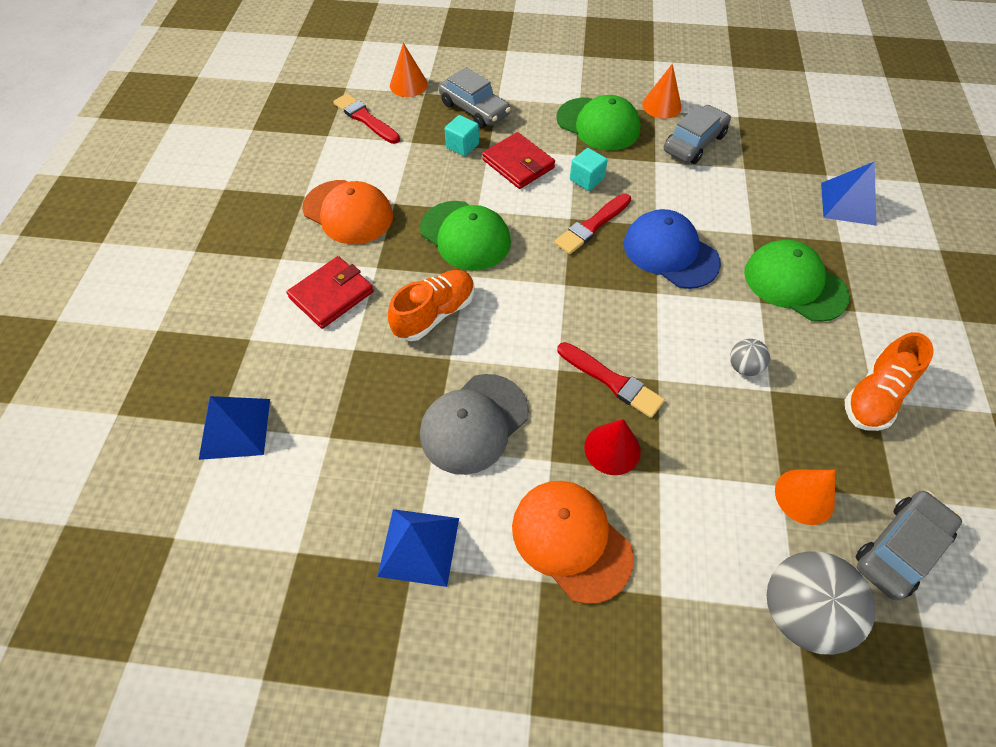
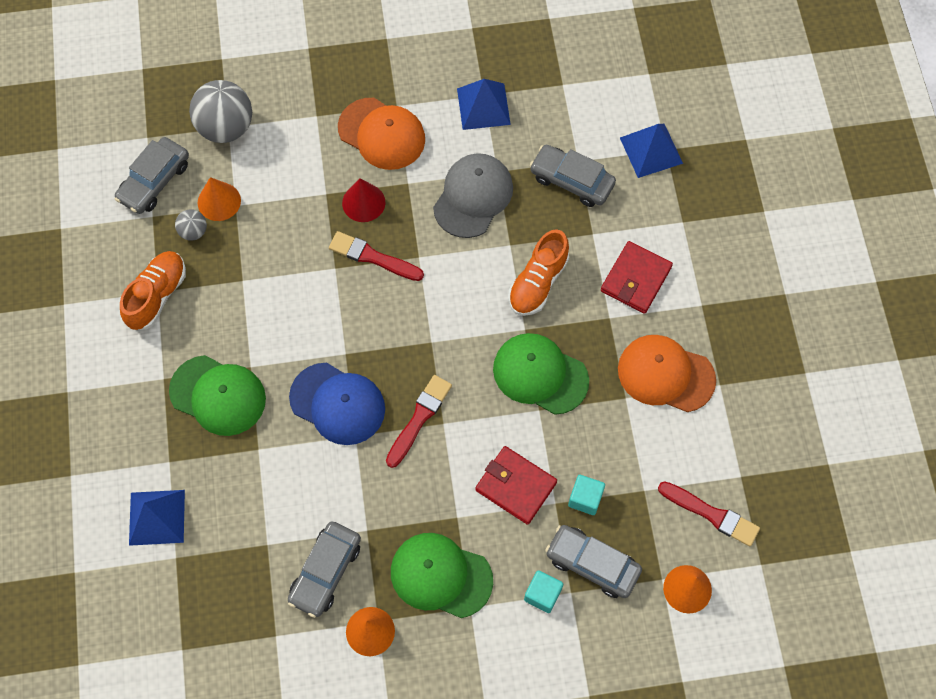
camera: 165 degrees right, 10 degrees up
turquoise cube [570,148,608,191] -> turquoise cube moved to [524,570,563,613]
grey ball [730,339,770,376] -> grey ball moved to [175,209,207,241]
none -> grey car [530,145,616,207]

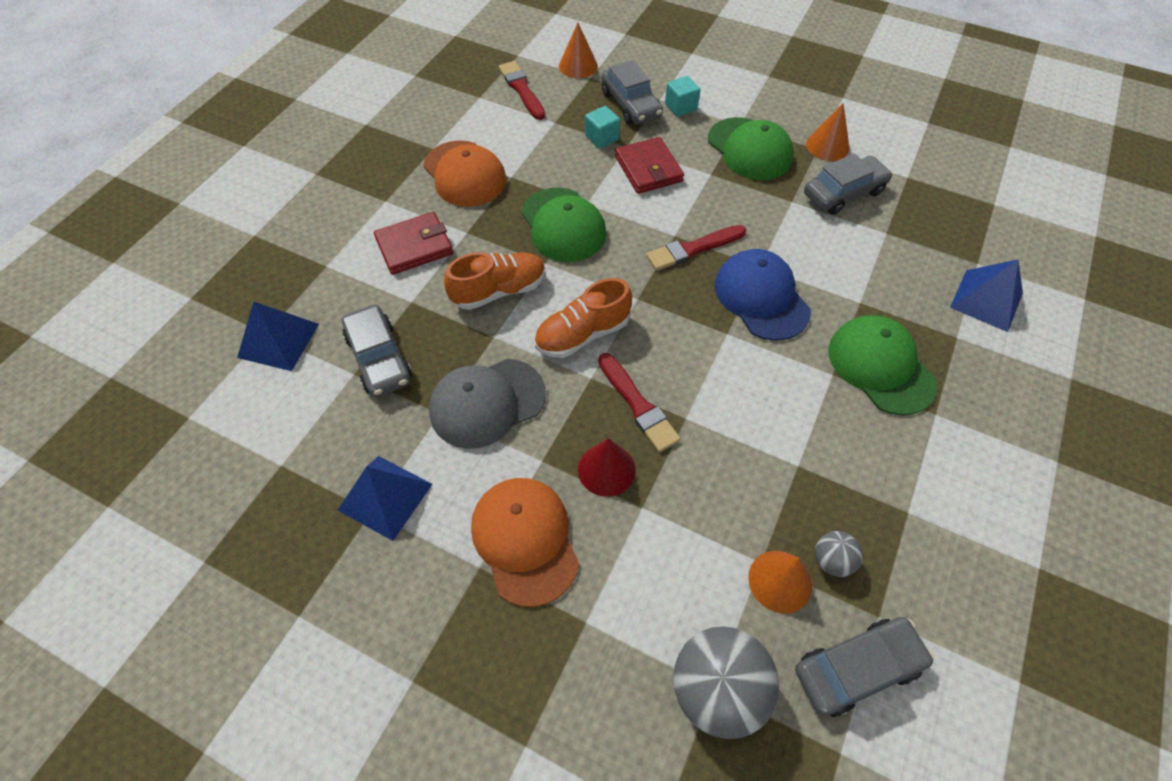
camera: 145 degrees left, 10 degrees down
orange shoe [120,251,186,330] -> orange shoe moved to [534,278,632,358]

